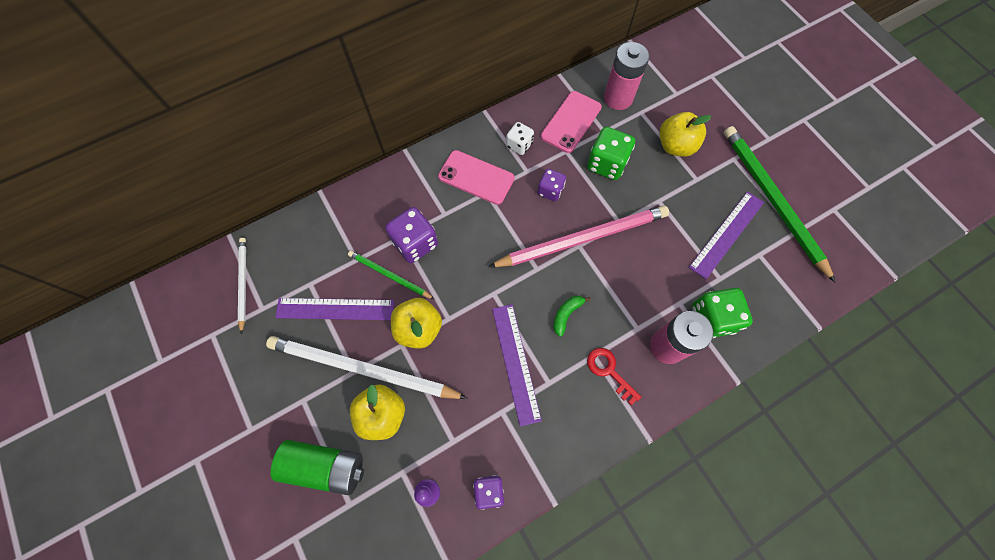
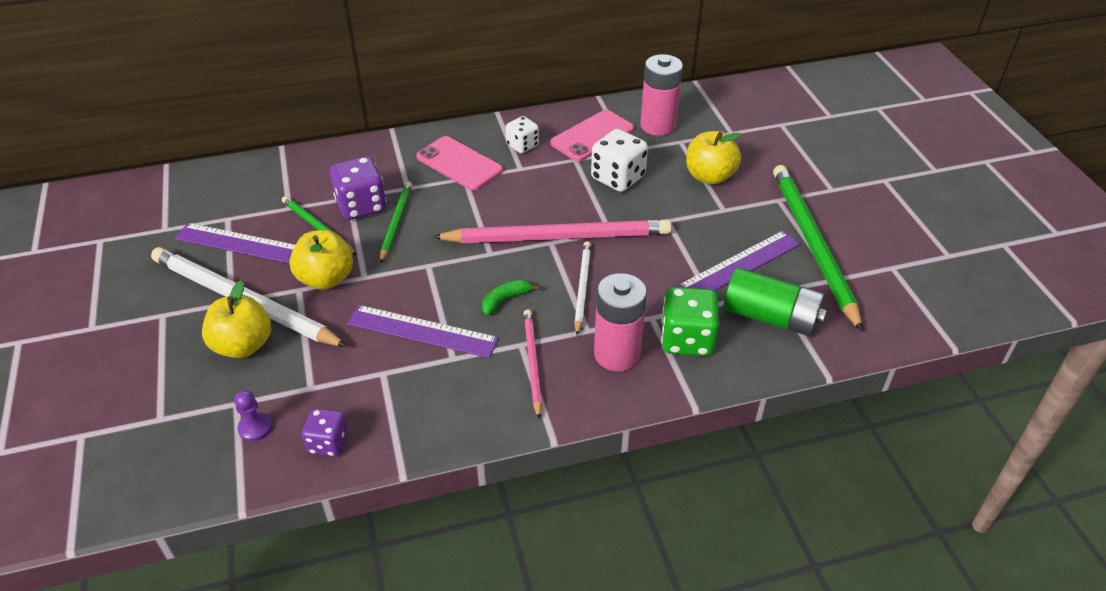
camera: 15 degrees right, 25 degrees down
white pencil [238,238,246,334] -> white pencil moved to [574,241,591,335]
green battery [271,440,364,495] -> green battery moved to [724,267,827,336]
purple ruler [492,304,542,427] -> purple ruler turned 75 degrees counterclockwise [347,305,499,358]
purple dice [538,169,566,201] -> none
green dice [587,127,635,180] -> white dice [591,129,648,192]
red key [587,348,641,405] -> pink pencil [524,309,542,419]
none -> green pencil [380,181,412,263]

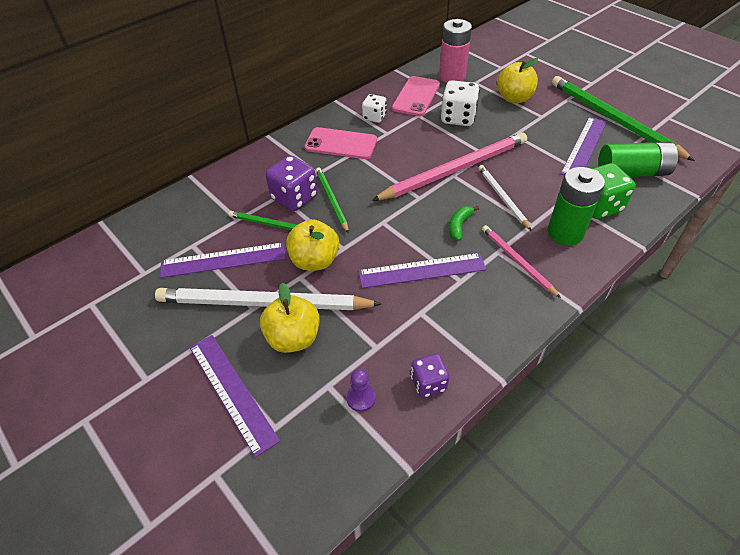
camera: 25 degrees left, 5 degrees up
pink battery [594,273,647,371] -> green battery [548,167,605,245]
none -> purple ruler [190,335,280,457]

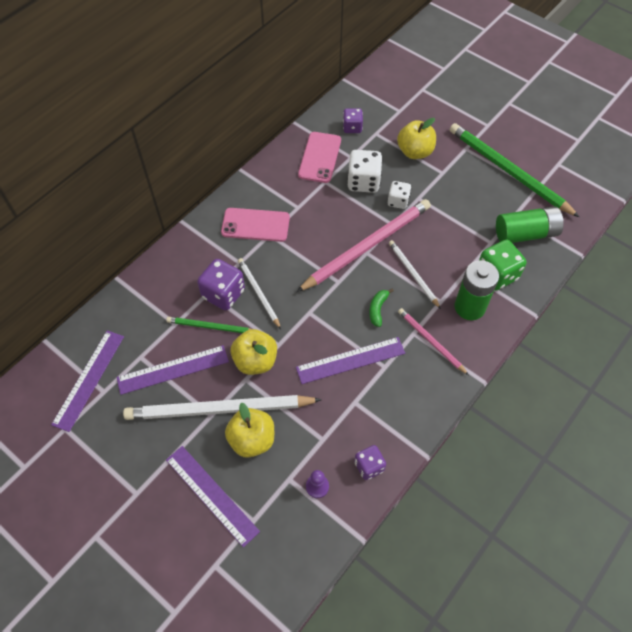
camera: 10 degrees left, 10 degrees up
green pencil [316,168,349,233] -> white pencil [238,258,281,329]
white dice [362,94,387,123] -> white dice moved to [388,181,411,209]
pink battery [439,19,472,83] -> purple dice [343,108,363,133]
purple ruler [560,117,607,175] -> purple ruler moved to [51,330,124,432]

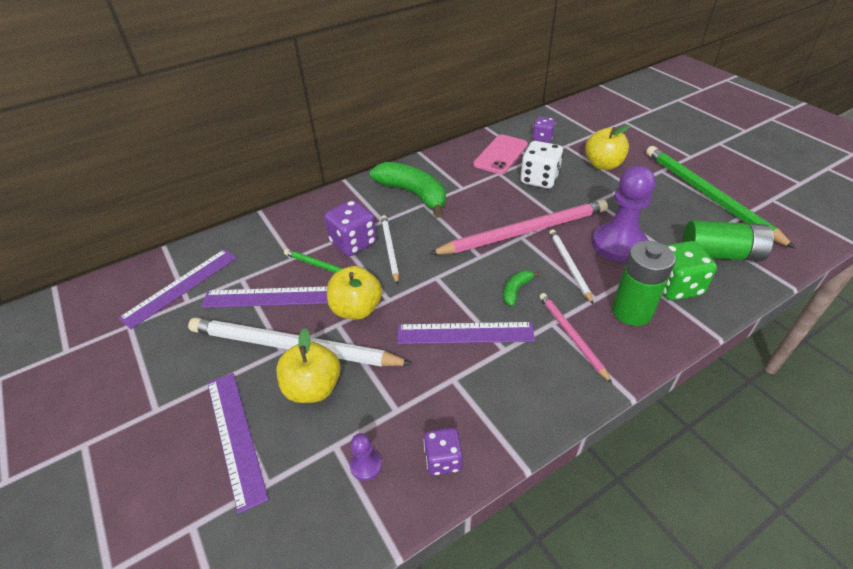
camera: 20 degrees right, 15 degrees down
pink phone [221,208,290,242] -> green banana [370,162,446,218]
white dice [388,181,411,209] -> none
none -> purple pawn [592,166,655,262]

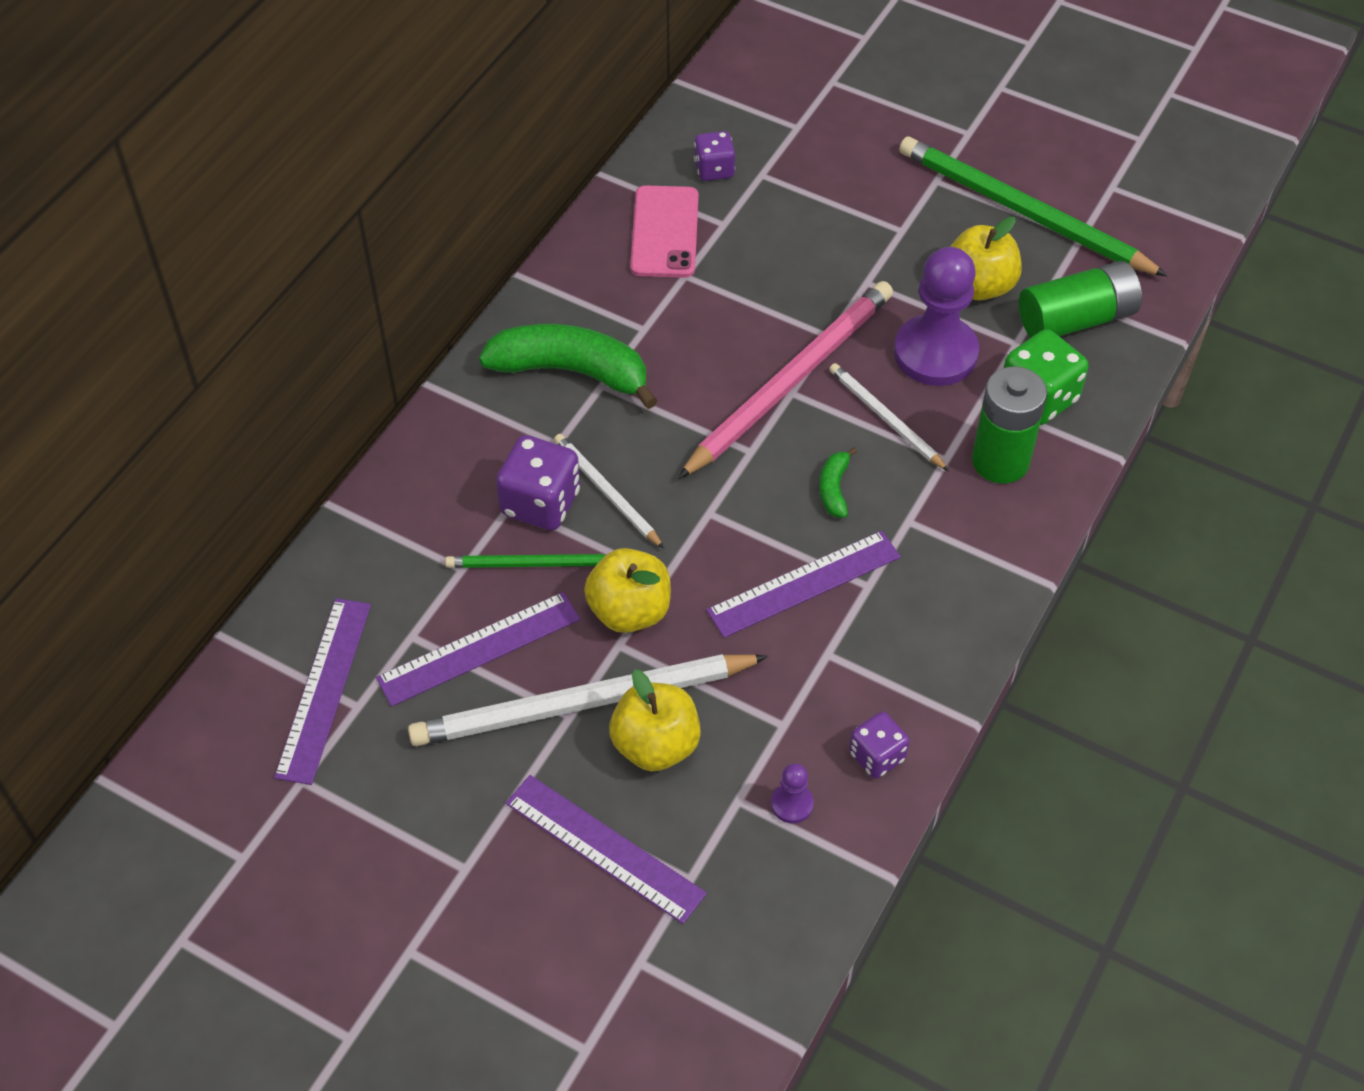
camera: 30 degrees left, 10 degrees up
white dice [520,141,563,188] -> none
pink pencil [539,293,612,383] -> none
yellow apple [585,125,630,170] -> yellow apple moved to [950,217,1022,301]

